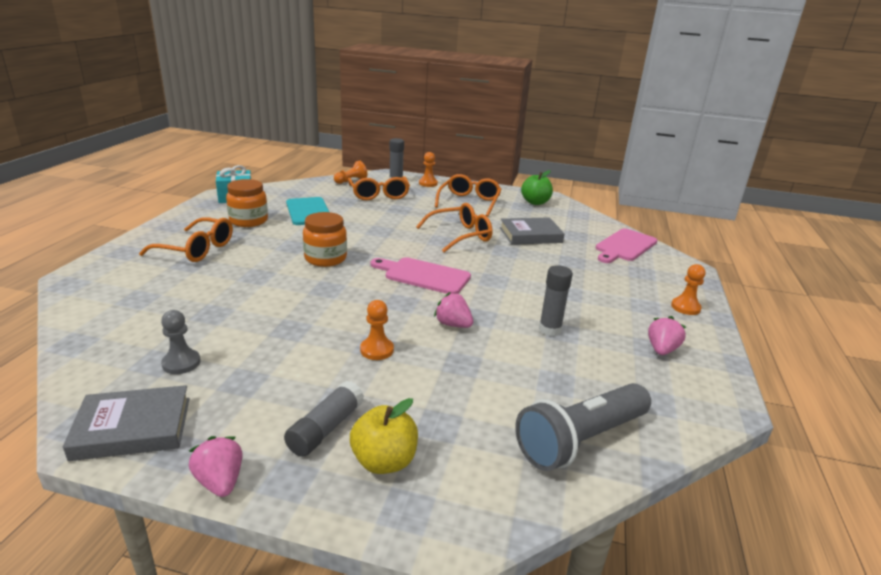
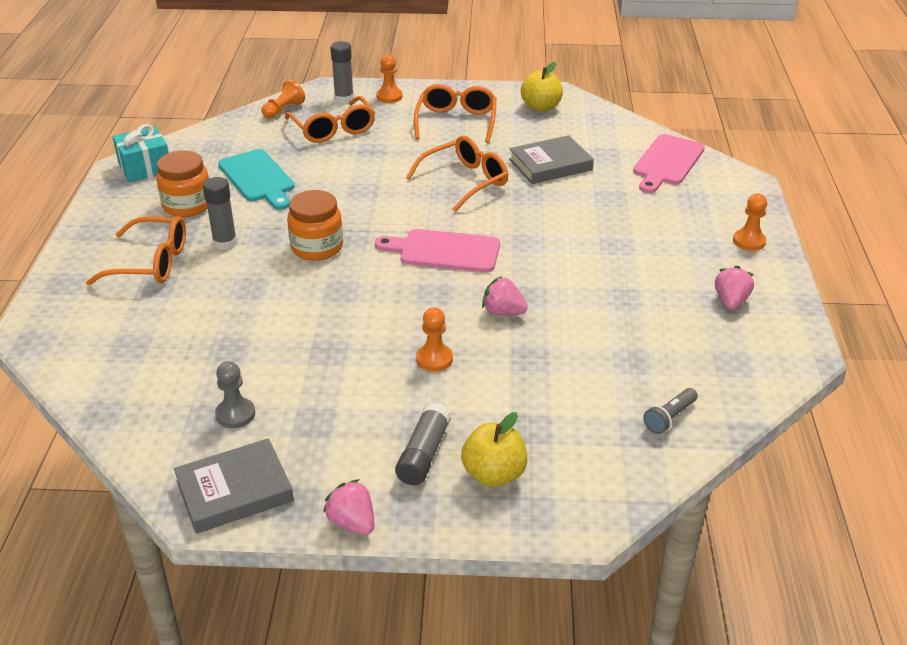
camera: 10 degrees left, 10 degrees up
grey flashlight [515,383,651,471] -> grey flashlight [643,388,698,434], size x0.45
green apple [521,170,553,205] -> yellow apple [521,62,563,111]
grey glue stick [539,265,573,336] -> grey glue stick moved to [203,177,237,250]

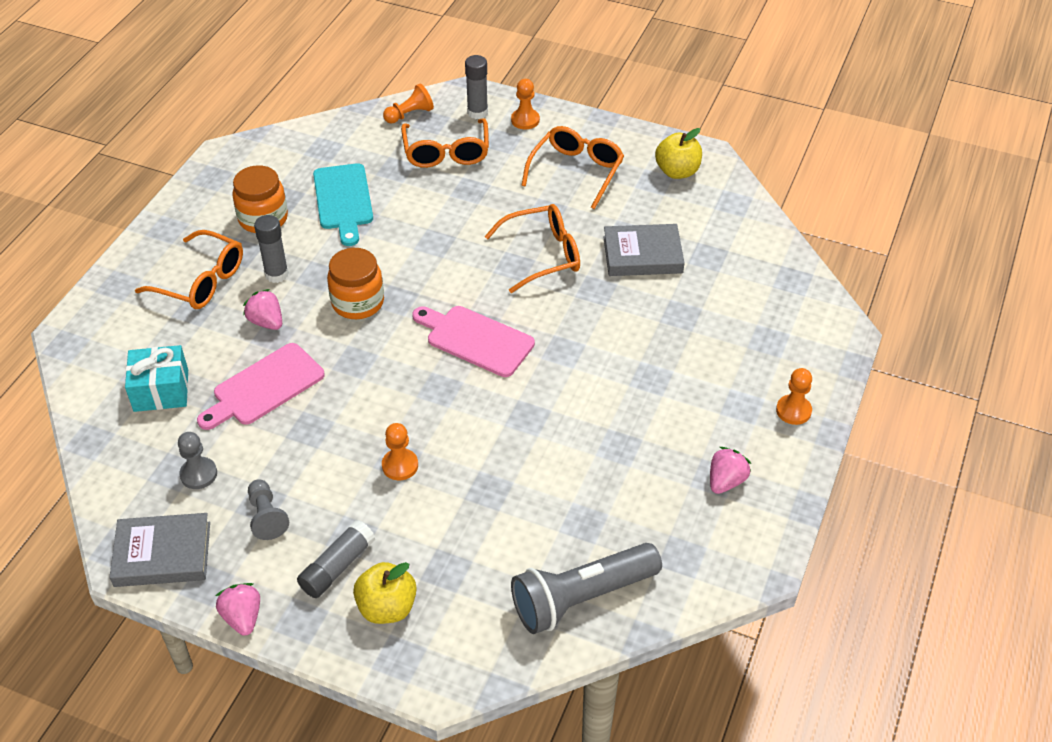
camera: 20 degrees right, 10 degrees up
turquoise gift [113,124,169,182] -> turquoise gift moved to [125,345,188,412]
pink strawberry [482,276,528,315] -> pink strawberry moved to [243,289,282,330]
pink cutting board [633,134,705,193] -> pink cutting board moved to [197,343,325,430]
grey flashlight [643,388,698,434] -> grey flashlight [511,543,662,634], size x2.22
none -> grey pawn [248,479,289,540]

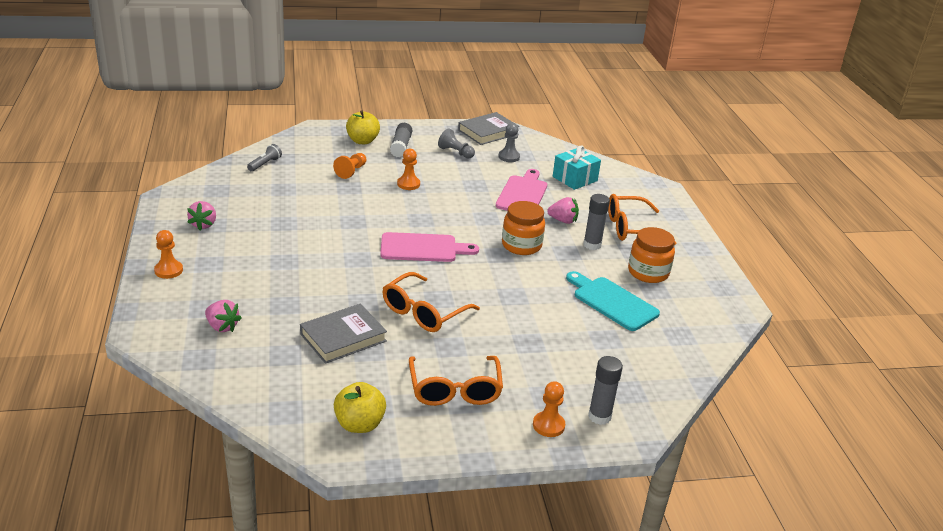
camera: 145 degrees right, 15 degrees down
pink strawberry [216,583,260,636] -> pink strawberry moved to [205,300,241,332]
orange pawn [383,84,434,124] -> orange pawn moved to [333,153,367,179]
orange glasses [401,118,489,168] -> none
grey flashlight [511,543,662,634] -> grey flashlight [247,144,282,172], size x0.45

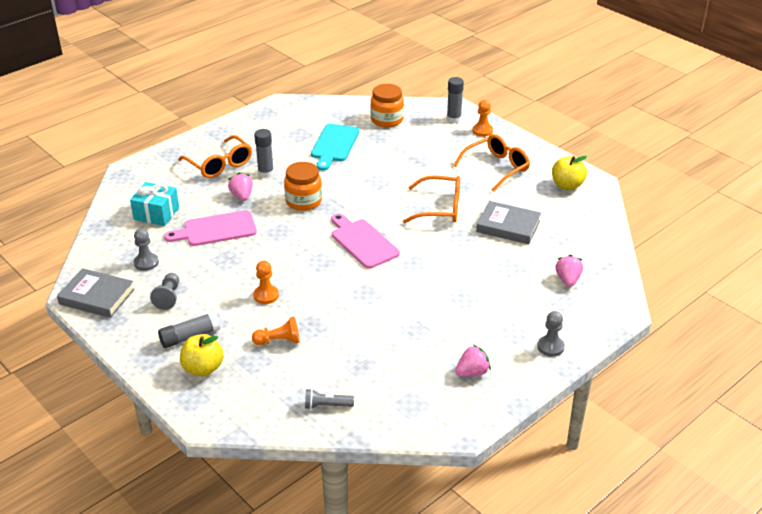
camera: 120 degrees left, 5 degrees up
orange pawn [154,230,183,279] -> grey pawn [537,311,565,357]
orange jar [628,227,675,283] -> orange jar moved to [371,84,404,127]

